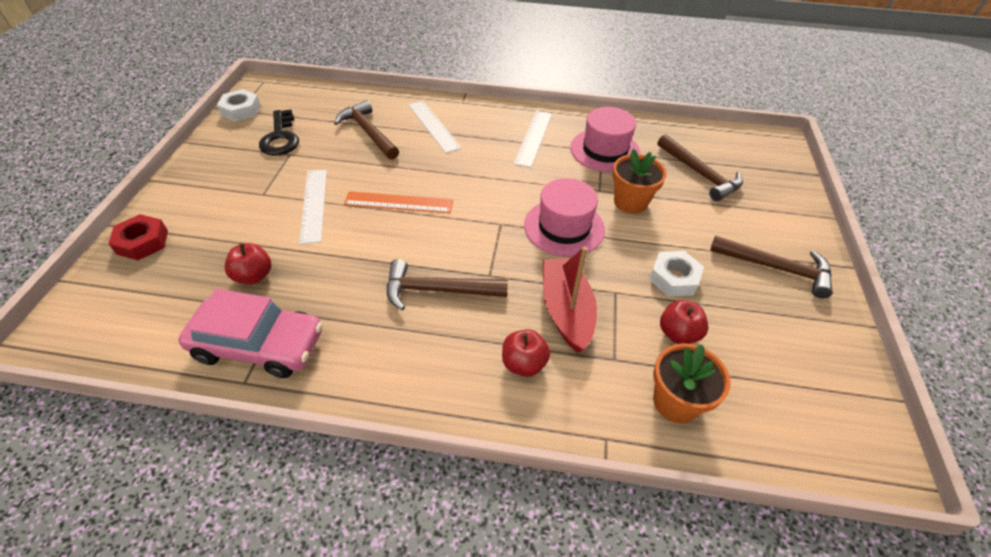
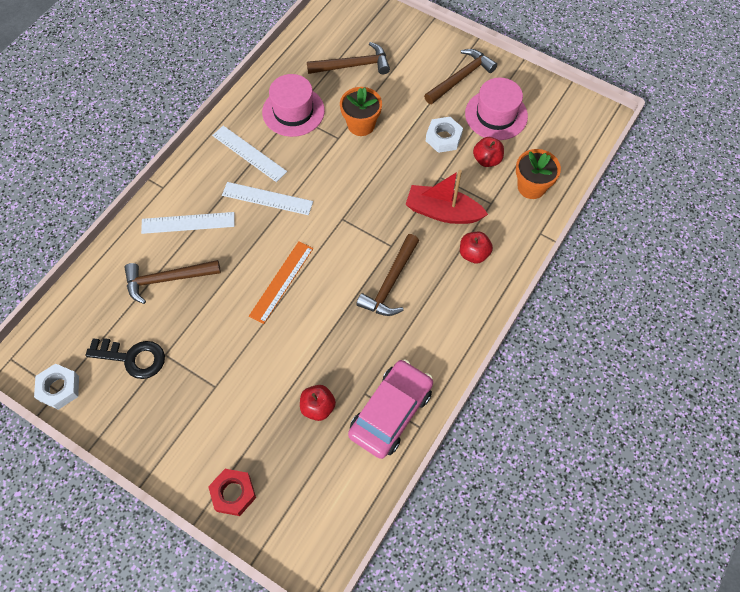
camera: 65 degrees left, 15 degrees up
white ruler [299,170,327,244] -> white ruler moved to [222,182,313,215]
pink hat [524,178,605,257] -> pink hat moved to [465,77,528,140]

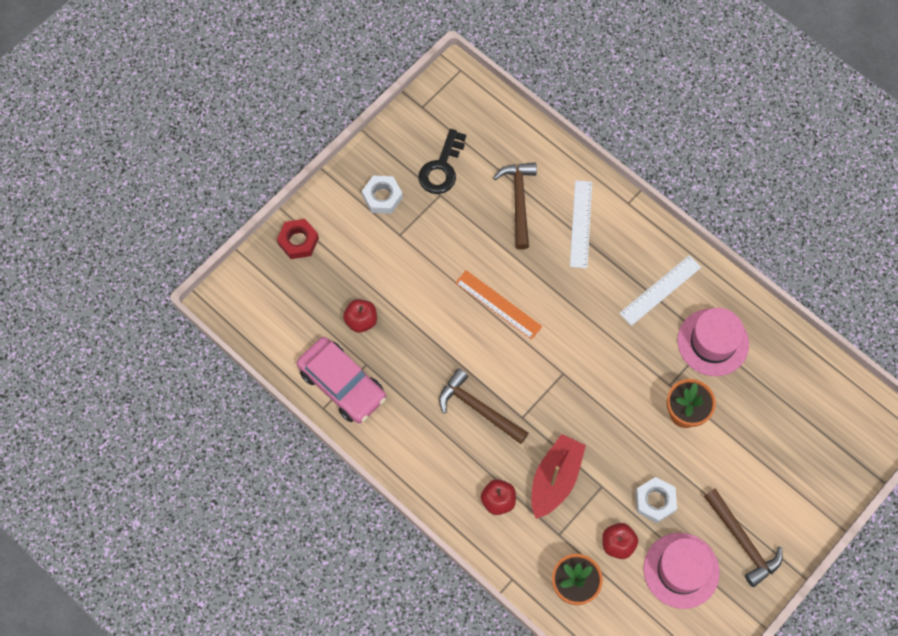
camera: 100 degrees right, 5 degrees up
white nut [34,363,79,410] -> white nut moved to [362,176,403,214]
white ruler [222,182,313,215] -> none
brown hammer [307,42,390,74] -> none

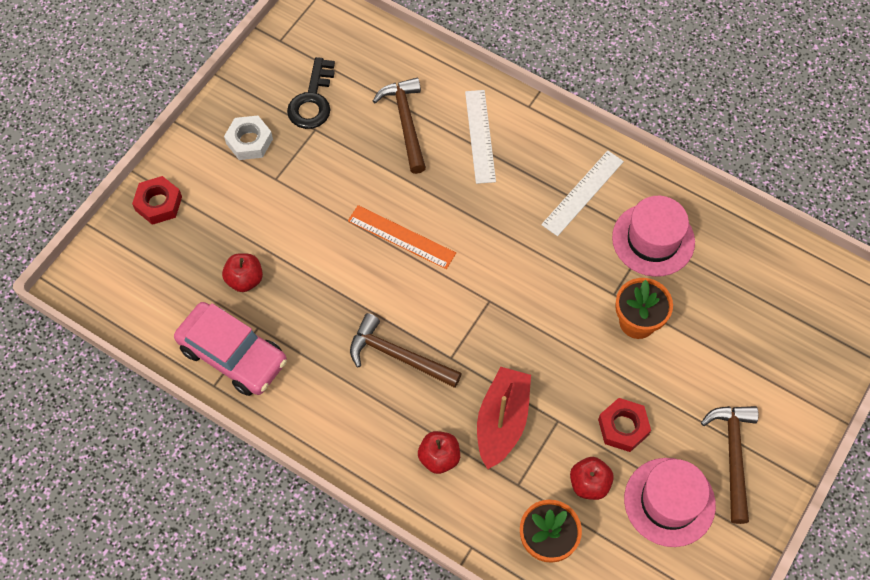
camera: 10 degrees left, 5 degrees down
white nut [636,477,677,523] -> red nut [598,398,651,452]
brown hammer [704,489,783,587] -> brown hammer turned 135 degrees counterclockwise [701,406,759,524]

